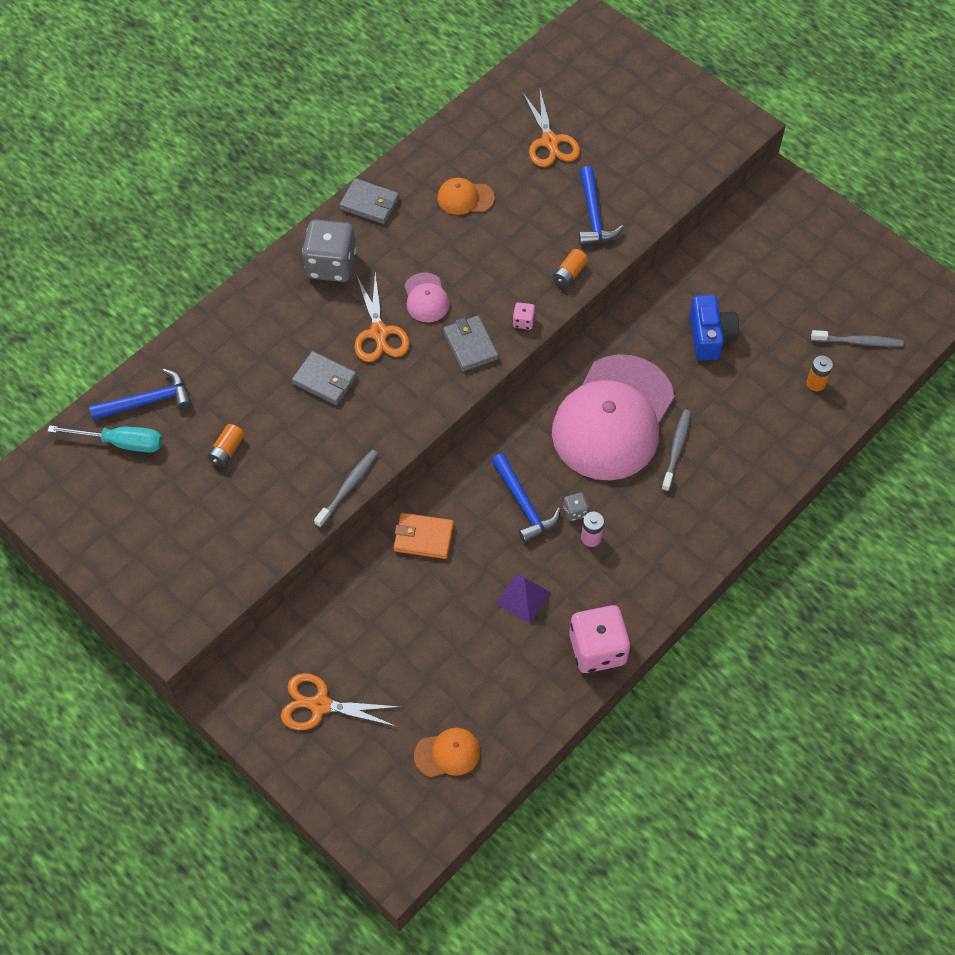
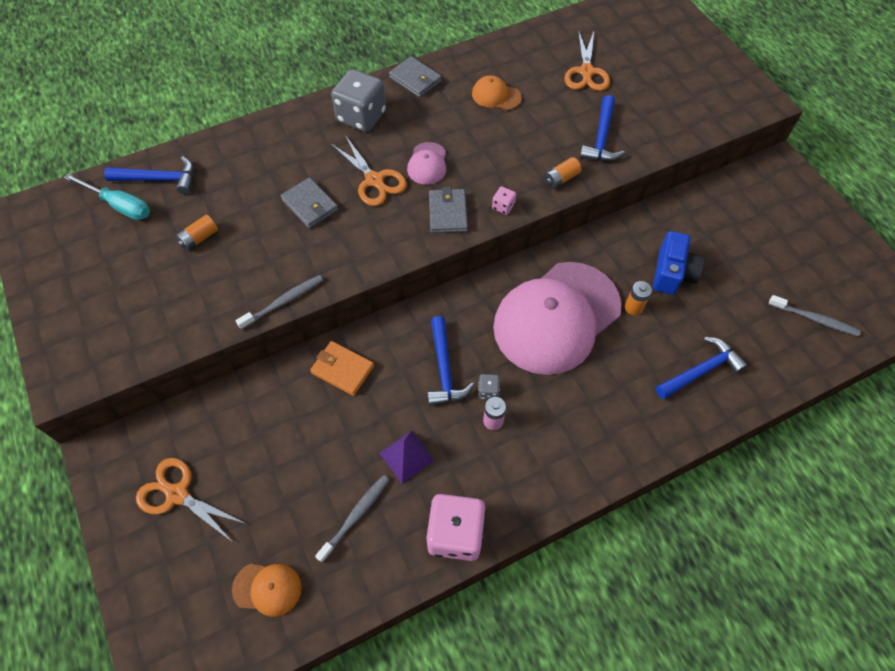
camera: 20 degrees right, 0 degrees up
orange scissors [355,273,410,362] -> orange scissors turned 45 degrees counterclockwise [331,135,407,206]
grey toothbrush [662,410,691,492] -> grey toothbrush moved to [315,475,390,563]
orange battery [806,356,833,391] -> orange battery moved to [625,281,652,315]
none -> blue hammer [655,337,748,399]

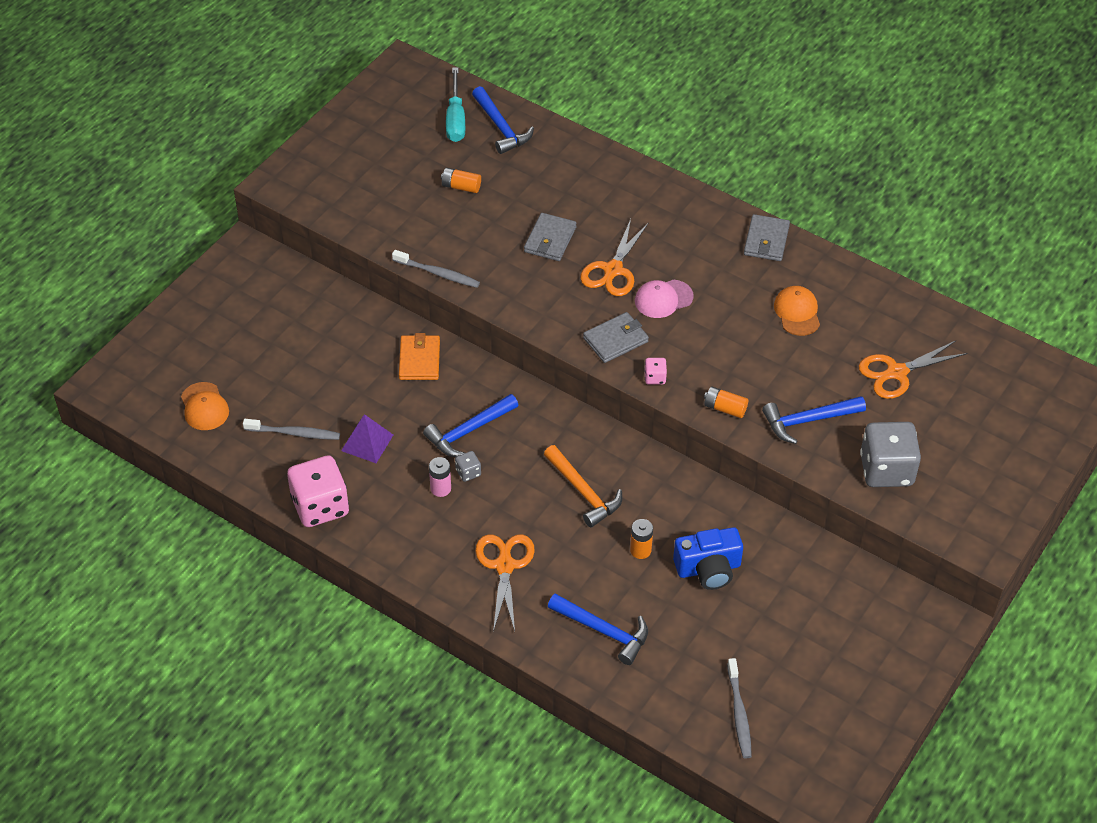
camera: 60 degrees right, 10 degrees down
orange scissors [136,458,247,541] -> orange scissors moved to [475,534,535,632]
grey dice [331,69,386,132] -> grey dice moved to [860,422,921,487]
pink cap [493,262,622,375] -> orange hammer [544,445,622,528]

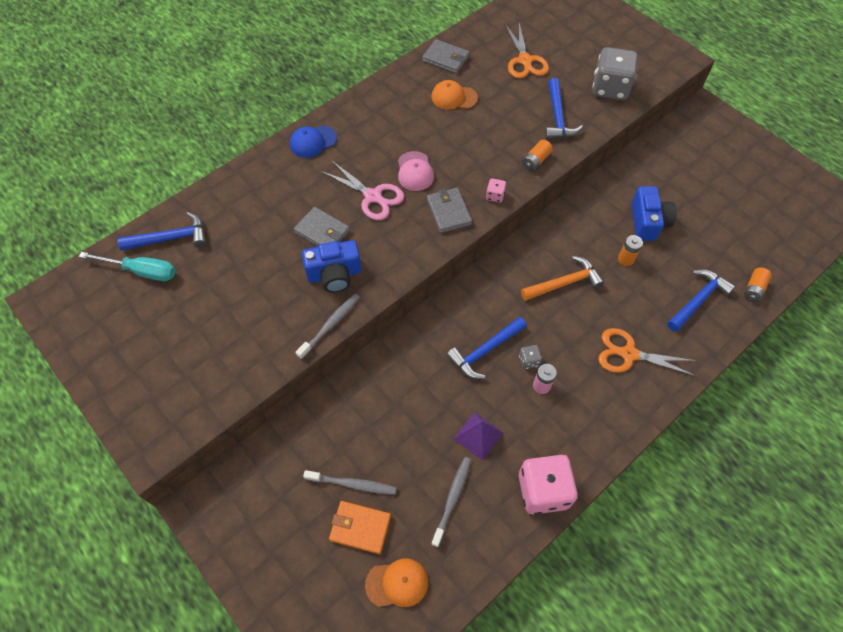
camera: 75 degrees left, 10 degrees up
orange wallet [399,333,440,380] -> orange wallet moved to [329,501,391,554]
blue hammer [423,394,518,457] -> blue hammer turned 75 degrees clockwise [446,317,527,379]
orange battery [441,168,481,193] -> orange battery moved to [744,267,772,302]
orange scissors [580,219,649,296] -> pink scissors [321,161,404,220]
grey toothbrush [727,658,752,759] -> grey toothbrush moved to [303,470,396,495]
grey wallet [744,214,790,261] -> grey wallet moved to [422,39,470,74]
none -> blue cap [290,125,337,158]
none -> blue camera [302,240,361,293]

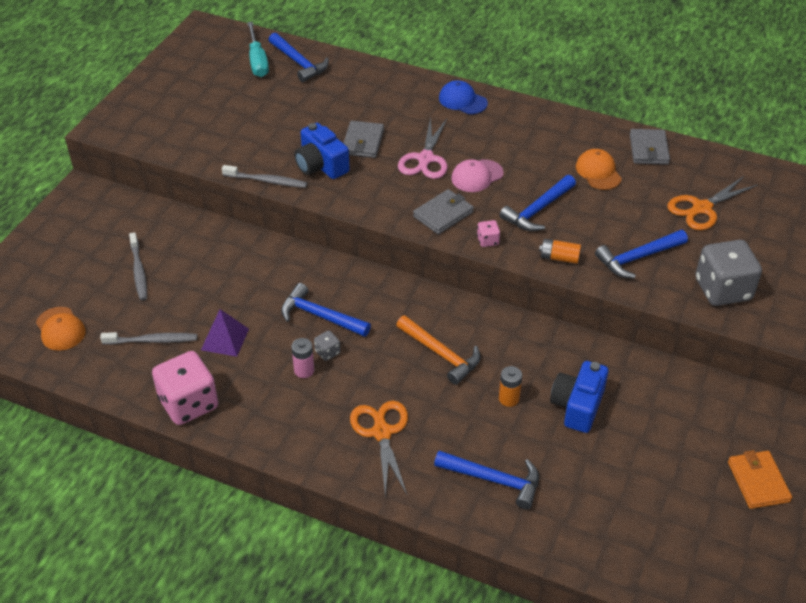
camera: 65 degrees right, 15 degrees down
orange wallet [329,501,391,554] -> orange wallet moved to [728,450,792,509]
blue camera [632,186,677,241] -> blue camera turned 135 degrees clockwise [550,361,608,433]
orange battery [744,267,772,302] -> none
none -> blue hammer [500,175,576,231]

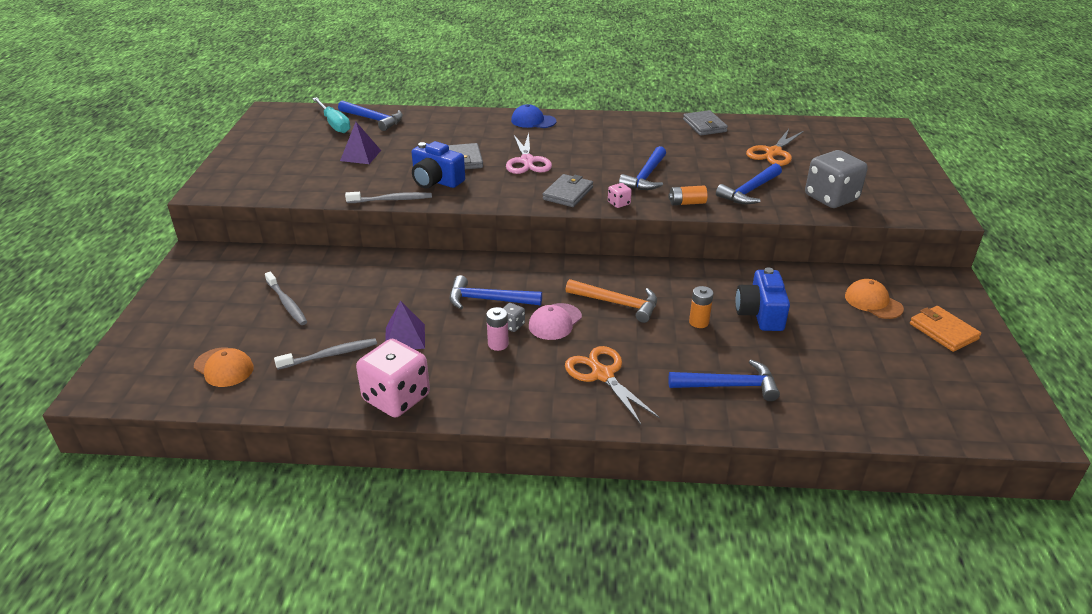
camera: 20 degrees left, 10 degrees down
pink cap [451,159,504,192] -> pink cap moved to [529,303,582,340]
orange cap [576,149,622,190] -> orange cap moved to [845,279,904,319]
none -> purple pyramid [340,122,381,164]

